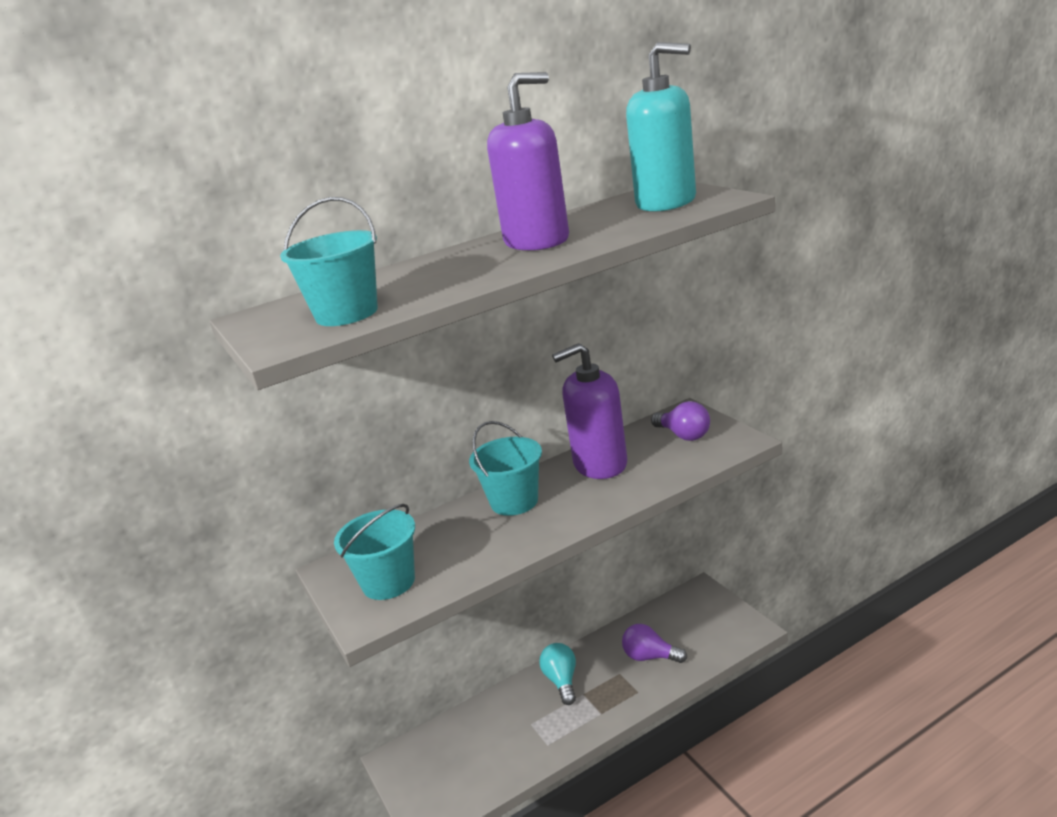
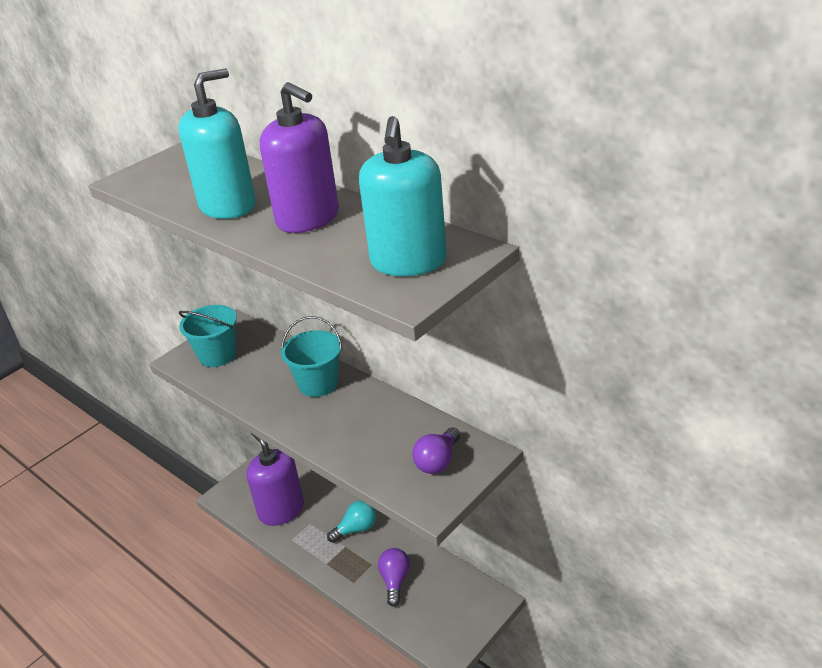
camera: 70 degrees right, 10 degrees up
turquoise bucket [280,197,378,326] -> none
purple soap dispenser [552,343,627,479] -> purple soap dispenser moved to [247,433,304,526]
none -> turquoise soap dispenser [178,68,256,219]

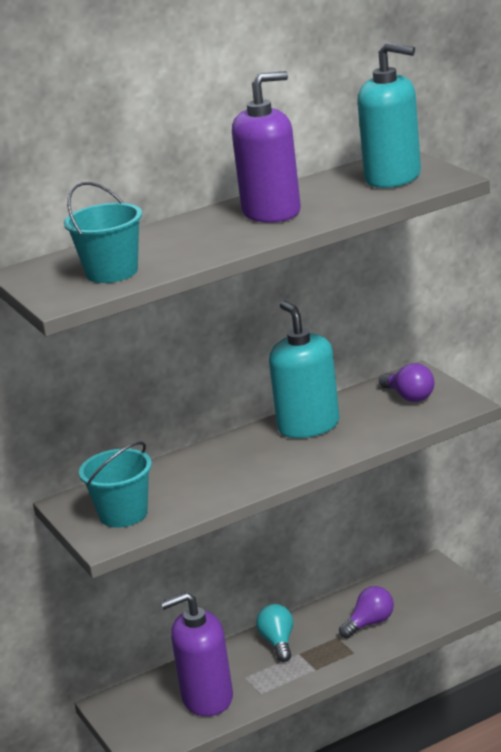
camera: 70 degrees left, 10 degrees down
turquoise soap dispenser [178,68,256,219] -> turquoise soap dispenser moved to [269,301,340,438]
turquoise bucket [281,316,342,397] -> turquoise bucket moved to [64,182,142,283]
purple light bulb [378,548,410,607] -> purple light bulb turned 120 degrees clockwise [339,586,394,639]

